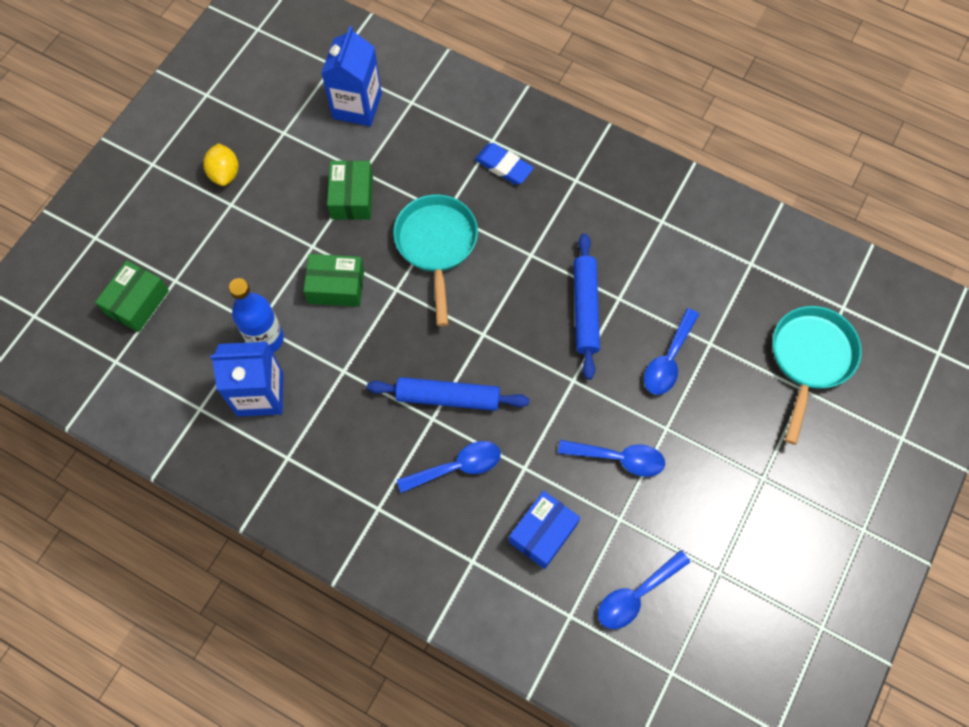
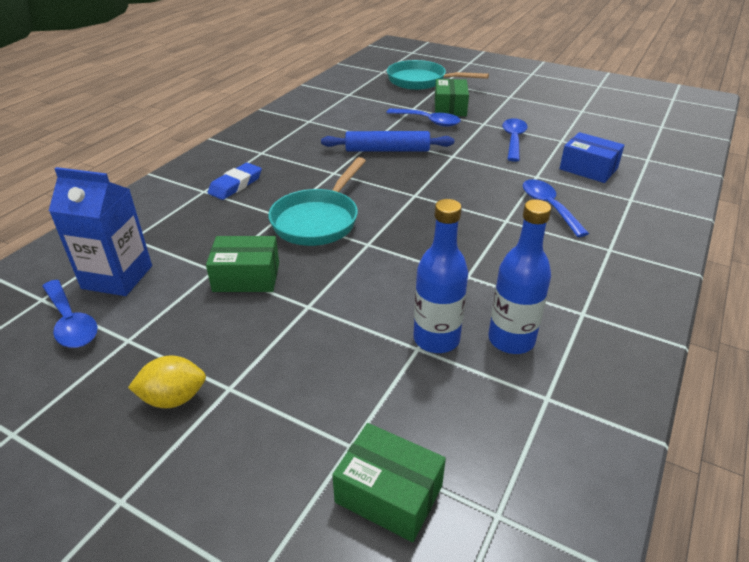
camera: 90 degrees left, 30 degrees down
blue carton [210,342,283,417] -> blue bottle [488,199,551,354]
green box [303,254,364,307] -> green box moved to [435,79,469,116]
blue rolling pin [367,377,529,411] -> none
turquoise pan [393,195,478,326] -> turquoise pan turned 60 degrees counterclockwise [268,157,366,246]
blue spoon [598,550,690,629] -> blue spoon moved to [42,280,98,348]

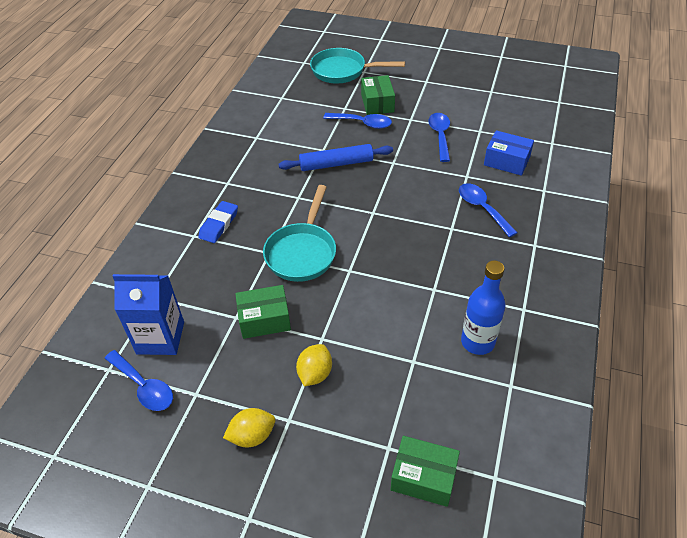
camera: 10 degrees left, 10 degrees up
blue bottle [413,199,468,353] -> none
none -> yellow lemon [296,344,332,386]

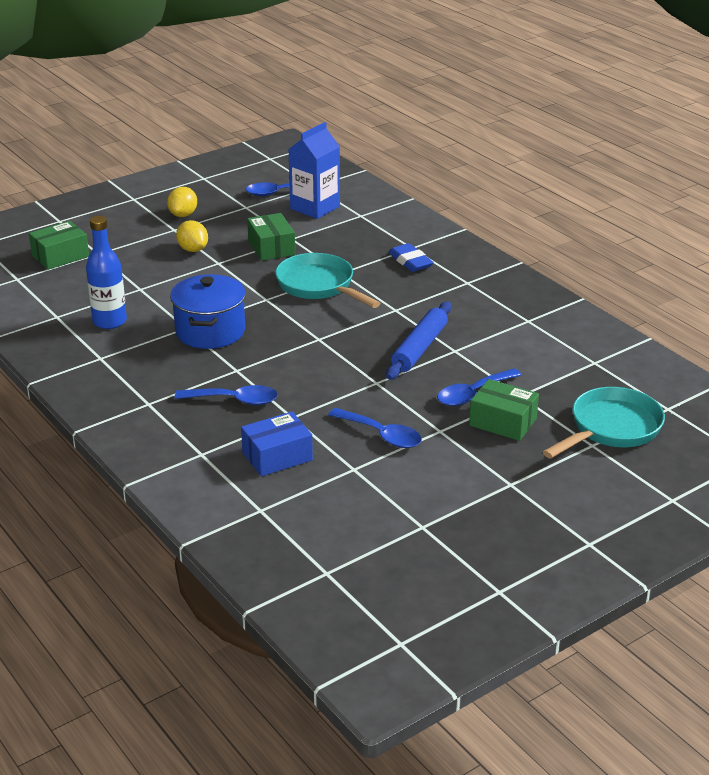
camera: 125 degrees right, 15 degrees down
green box [235,285,291,339] -> green box turned 45 degrees counterclockwise [247,213,295,261]
none -> blue pot [170,274,246,349]

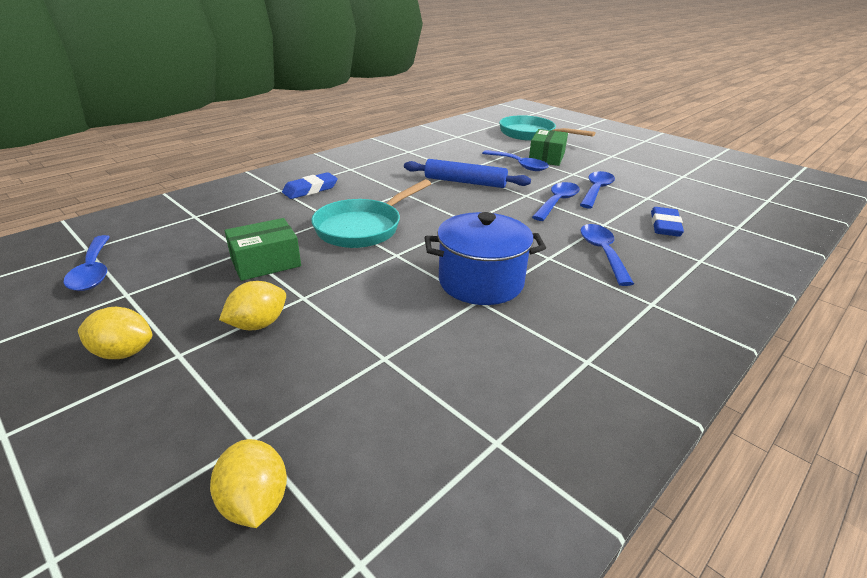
camera: 100 degrees left, 0 degrees up
green box [29,221,89,270] -> yellow lemon [210,439,287,528]
blue bottle [86,216,127,329] -> none
blue box [241,412,313,476] -> blue eraser [651,207,684,237]
blue carton [288,122,340,219] -> none
none -> blue spoon [532,182,580,221]

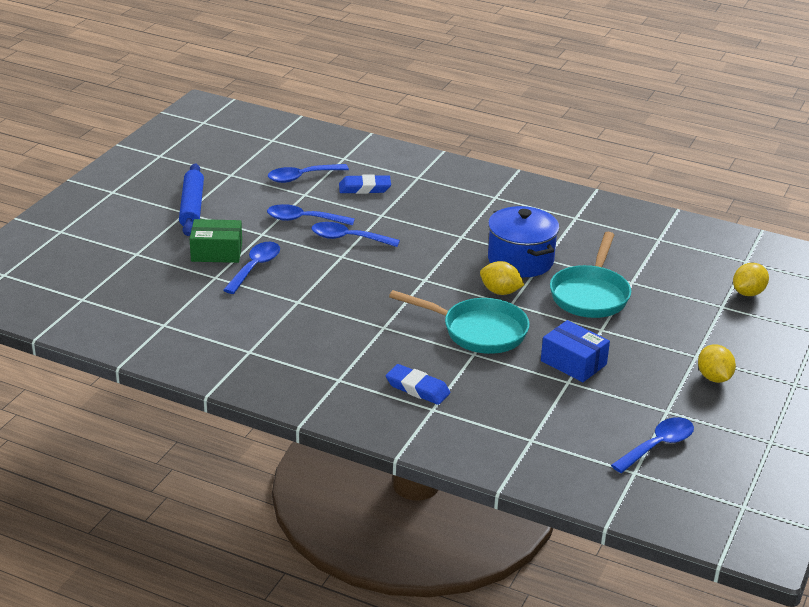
camera: 110 degrees left, 0 degrees up
yellow lemon [219,281,286,330] -> yellow lemon moved to [480,261,524,295]
green box [224,218,301,281] -> blue box [541,320,610,382]
blue rolling pin [404,159,531,188] -> blue rolling pin moved to [179,163,204,236]
turquoise pan [499,115,595,141] -> turquoise pan moved to [550,232,631,318]
blue spoon [580,224,634,286] -> blue spoon moved to [268,164,349,183]

